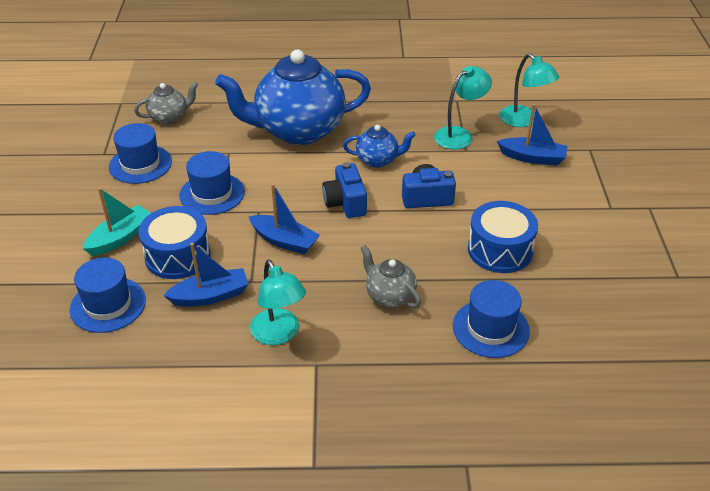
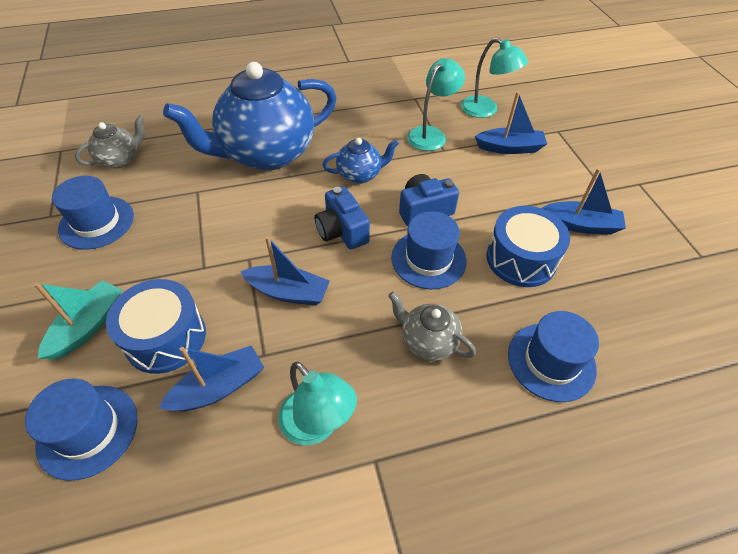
camera: 15 degrees left, 10 degrees up
blue hat [179,151,245,215] -> blue hat moved to [391,211,467,289]
none -> blue boat [542,168,626,235]

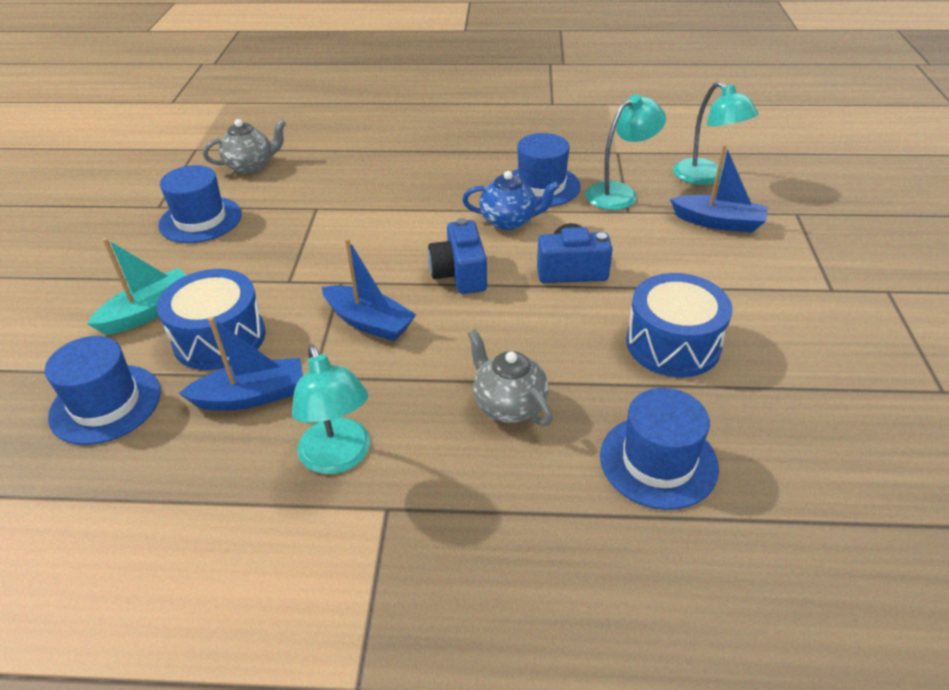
camera: 20 degrees right, 10 degrees down
blue teapot [163,62,337,171] -> none
blue hat [391,211,467,289] -> blue hat moved to [512,133,581,207]
blue boat [542,168,626,235] -> none

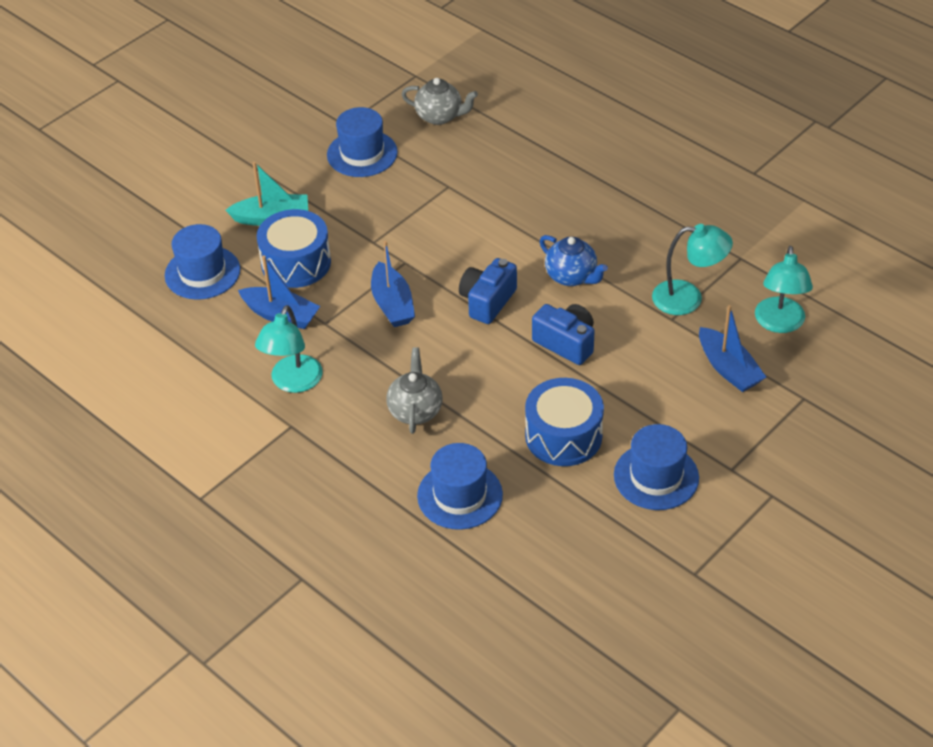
camera: 40 degrees right, 5 degrees up
blue hat [512,133,581,207] -> blue hat moved to [614,424,699,510]

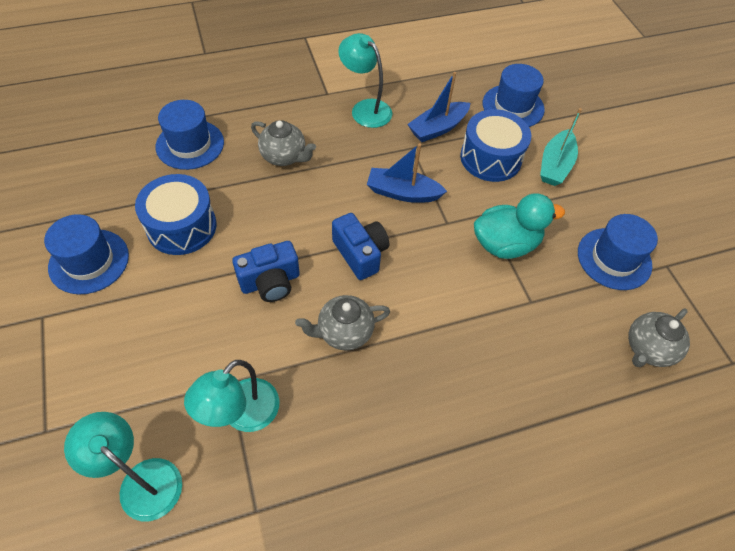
camera: 115 degrees right, 10 degrees up
blue teapot [540,235,608,286] -> grey teapot [295,295,390,351]
blue boat [699,305,766,392] -> none
none -> turquoise duck [474,193,565,259]

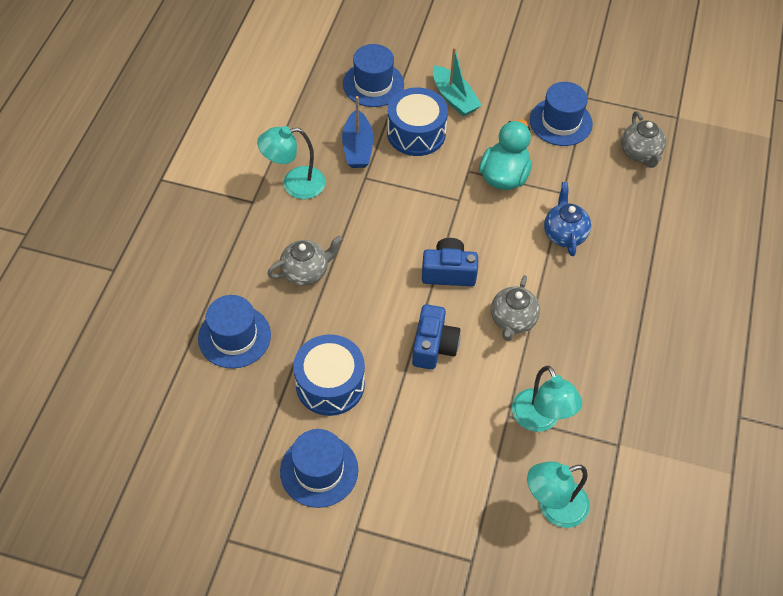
camera: 55 degrees left, 0 degrees up
blue boat [367,143,447,203] -> none
none -> blue teapot [544,182,591,256]

